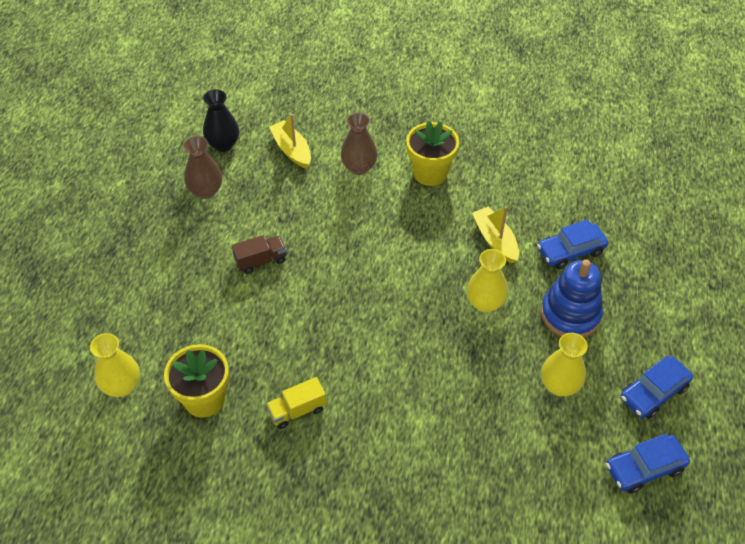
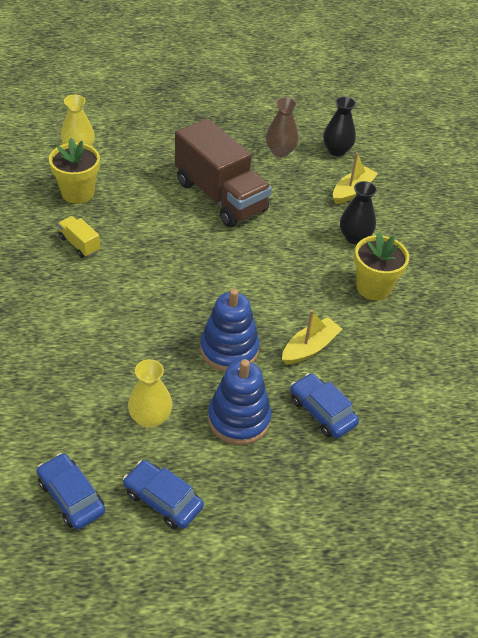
camera: 70 degrees right, 5 degrees down
brown truck [232,235,287,274] -> brown truck [175,118,272,227], size x2.39
brown vase [341,112,377,175] -> black vase [340,181,377,244]
yellow vase [467,249,508,313] -> blue stacking toy [200,289,260,372]

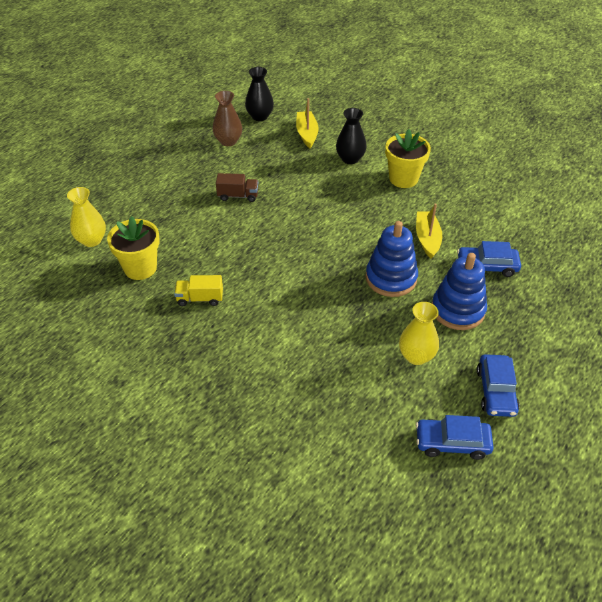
camera: 45 degrees left, 0 degrees up
blue car [123,460,204,529] -> blue car turned 75 degrees counterclockwise [477,354,520,417]
brown truck [175,118,272,227] -> brown truck [216,173,258,202], size x0.42

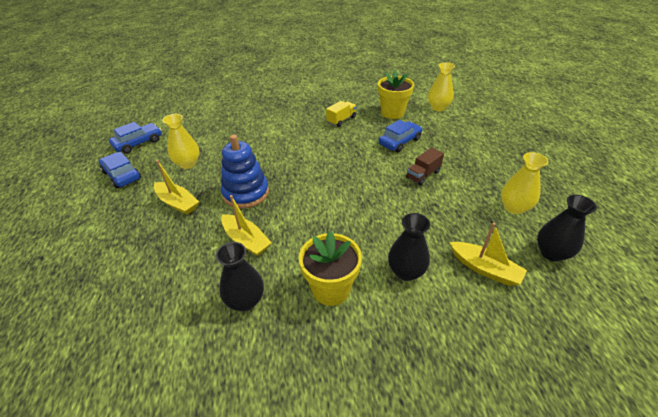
camera: 135 degrees right, 5 degrees down
brown vase [213,91,242,146] -> yellow vase [501,152,549,214]
blue stacking toy [432,253,487,330] -> yellow boat [154,160,199,215]
blue car [457,241,521,277] -> blue car moved to [379,120,422,152]
none -> black vase [216,242,264,311]

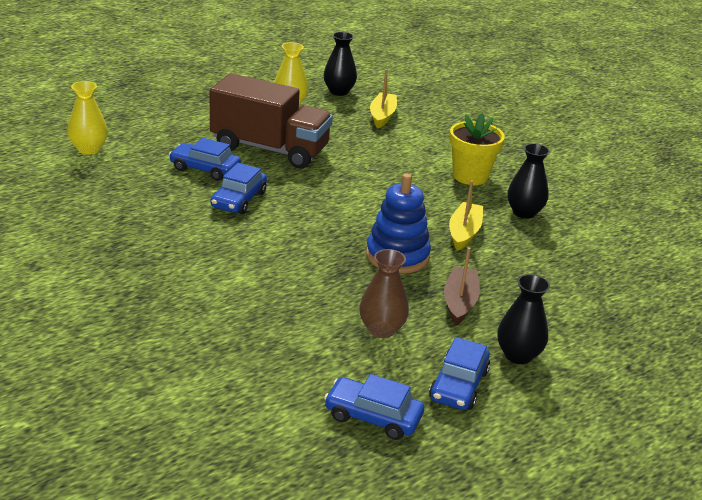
camera: 120 degrees left, 10 degrees down
yellow boat [154,160,199,215] -> brown boat [444,247,480,325]
yellow vase [162,114,199,169] -> brown vase [359,249,409,338]
yellow truck [326,101,357,127] -> none
yellow flower pot [378,70,414,119] -> none
black vase [388,213,430,281] -> black vase moved to [497,274,550,364]
brown truck [406,147,444,185] -> brown truck [210,73,333,169], size x2.39
none -> blue car [210,163,267,214]

